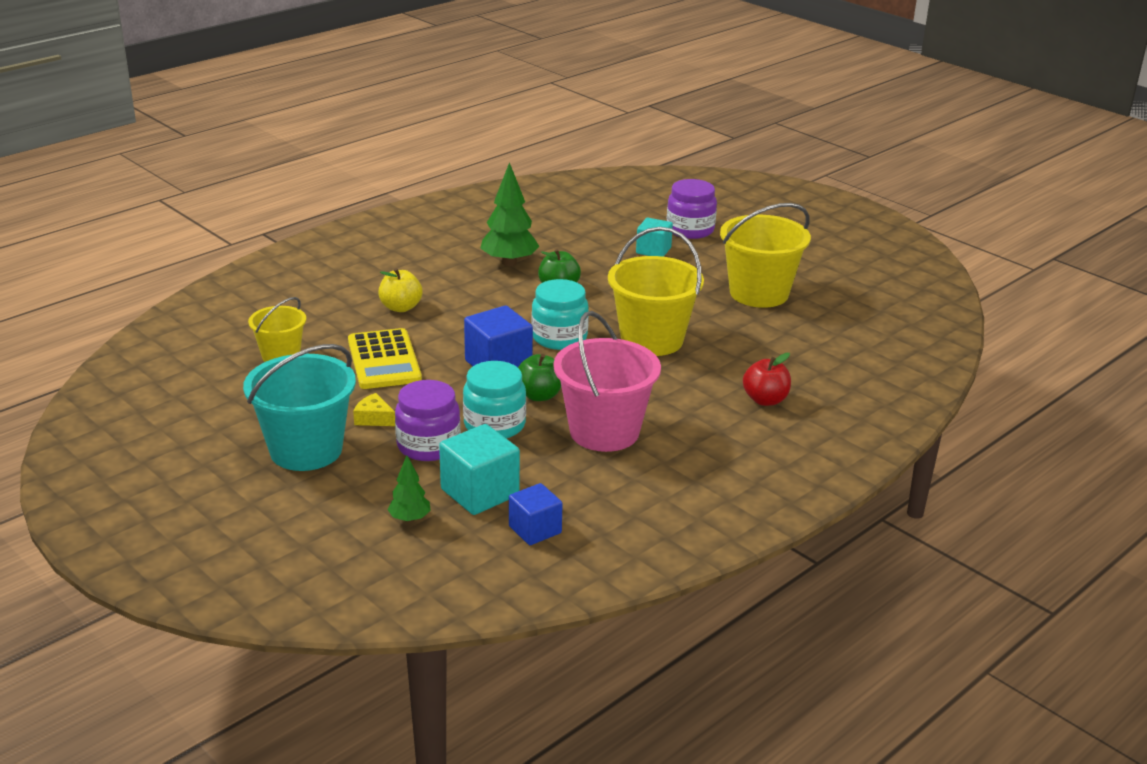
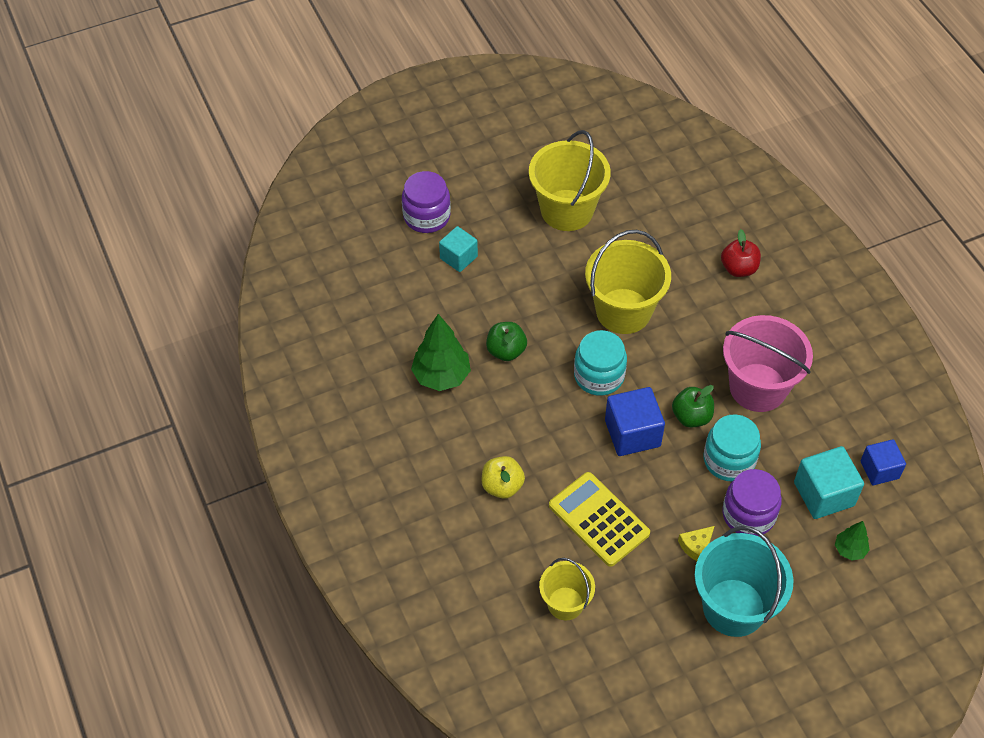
camera: 70 degrees left, 25 degrees up
yellow calculator [348,328,422,389] -> yellow calculator turned 135 degrees counterclockwise [549,472,650,567]

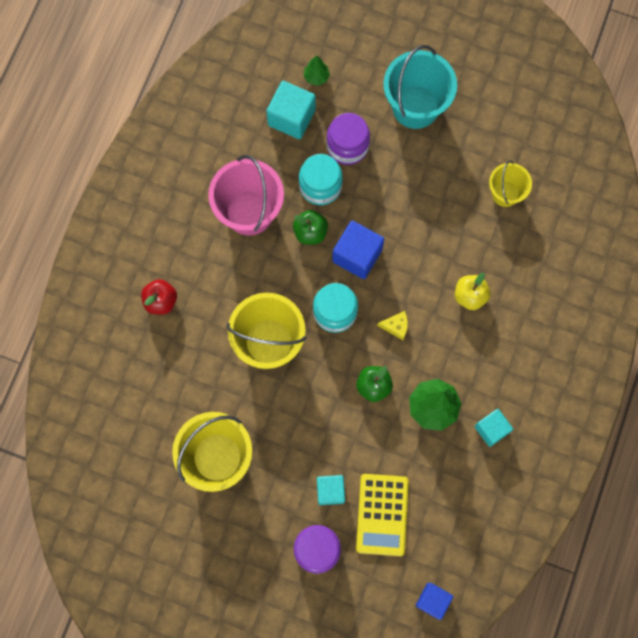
camera: 135 degrees left, 20 degrees up
yellow calculator [549,472,650,567] -> yellow calculator moved to [356,474,409,556]
yellow cheese [678,526,714,561] -> yellow cheese moved to [377,311,408,340]
blue cube [860,439,906,485] -> blue cube moved to [416,583,453,620]
none -> turquoise cube [475,409,513,447]

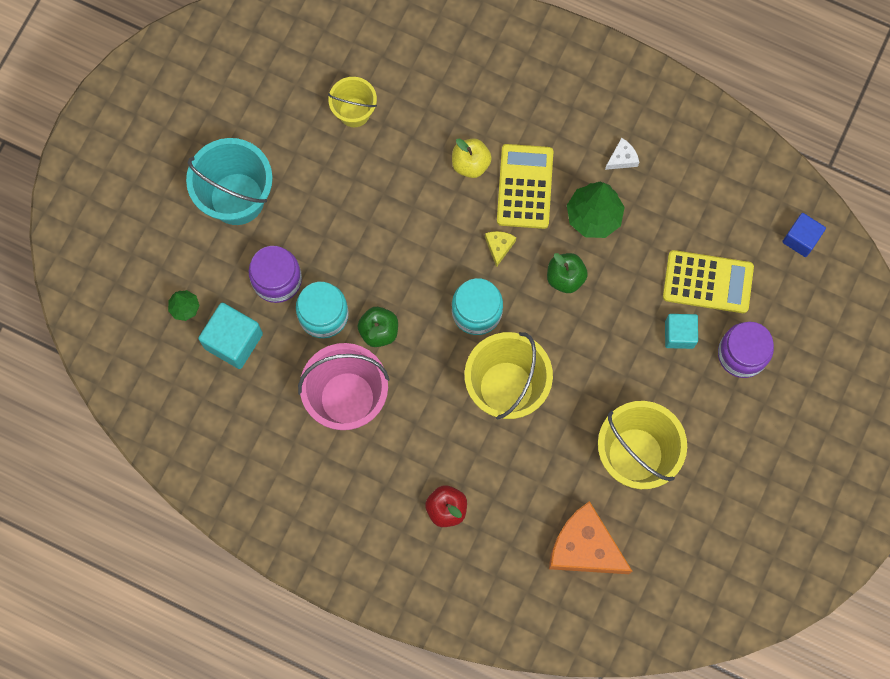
camera: 85 degrees left, 0 degrees up
blue cube [332,220,384,279] -> none
turquoise cube [475,409,513,447] -> white cheese [605,138,639,170]
none -> yellow calculator [497,144,553,229]
none -> orange cheese [549,501,632,574]

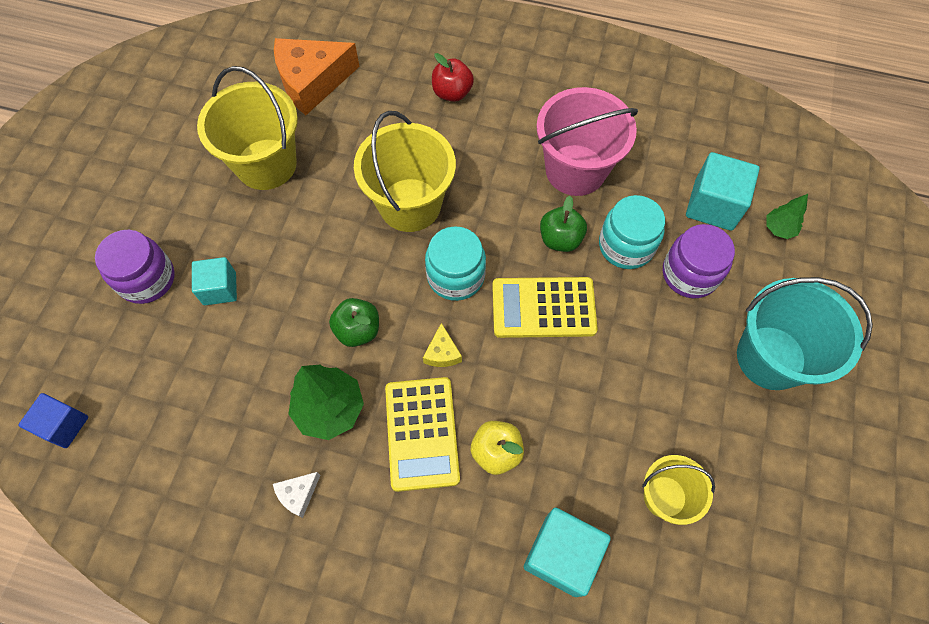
camera: 170 degrees right, 10 degrees down
orange cheese [549,501,632,574] -> orange cheese turned 135 degrees clockwise [274,38,360,115]
yellow calculator [663,250,754,313] -> yellow calculator moved to [492,277,598,338]
none -> turquoise cube [524,507,611,597]

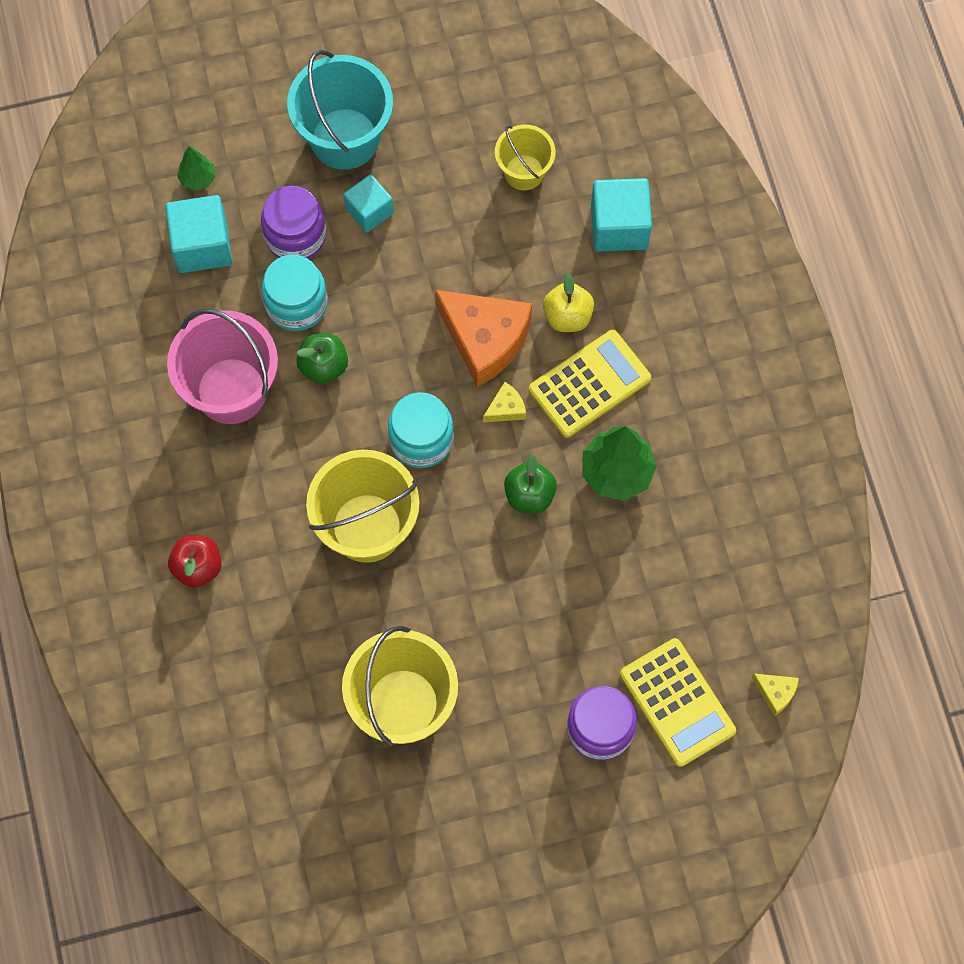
camera: 120 degrees left, 5 degrees up
blue cube [18,393,88,448] -> yellow cheese [752,673,799,716]
turquoise cube [192,257,237,305] -> turquoise cube moved to [344,174,394,233]
white cheese [273,472,320,518] -> none
orange cheese [274,38,360,115] -> orange cheese moved to [435,290,532,387]
yellow calculator [492,277,598,338] -> yellow calculator moved to [620,638,736,767]

